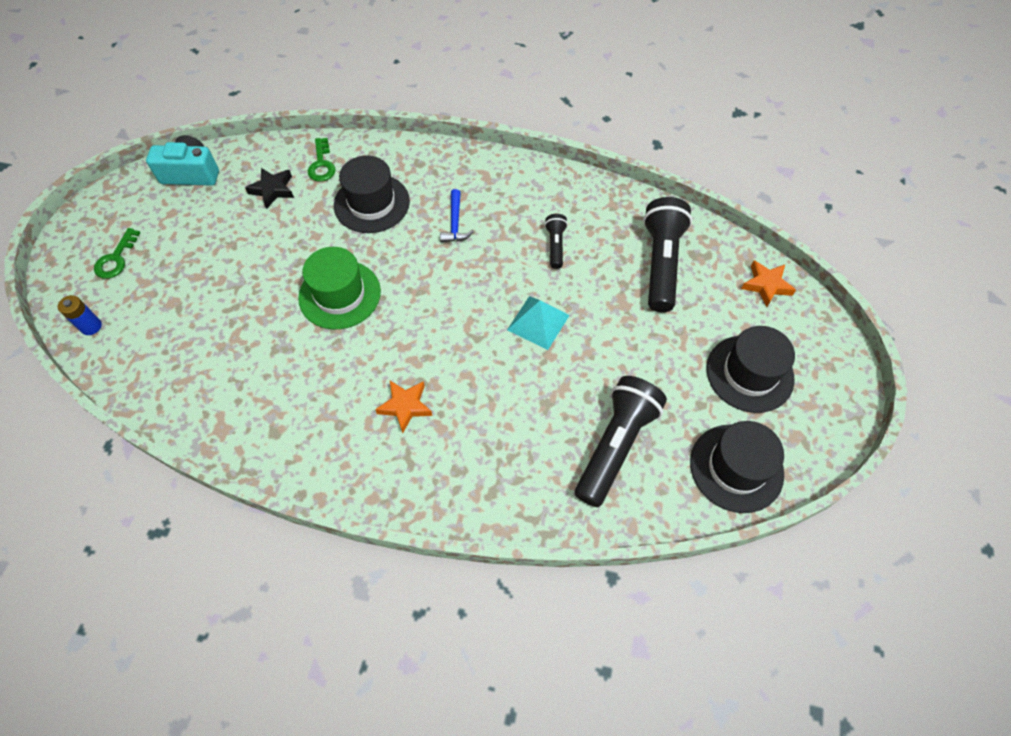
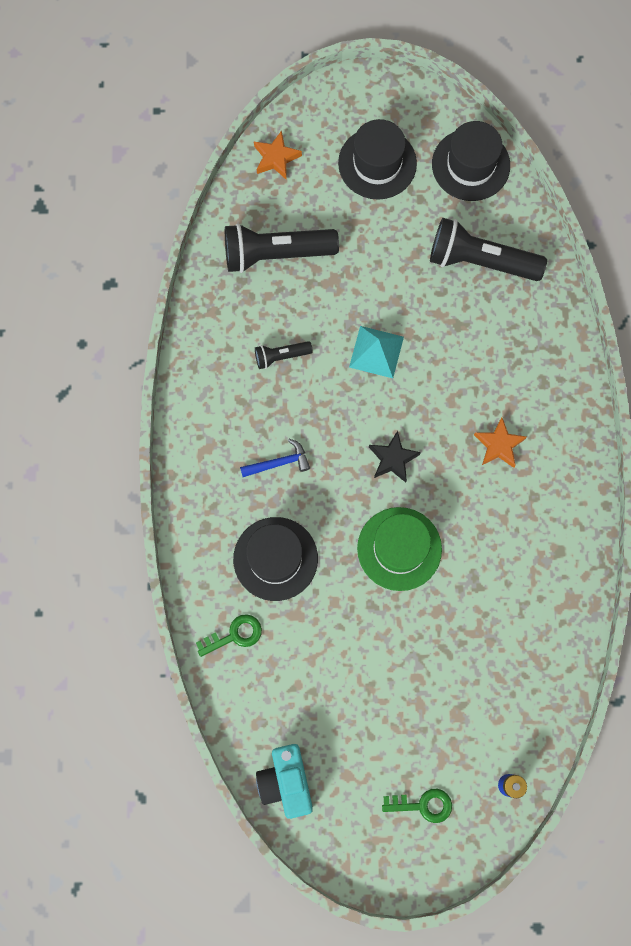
camera: 105 degrees left, 15 degrees up
black star [245,168,294,209] -> black star moved to [369,431,421,483]

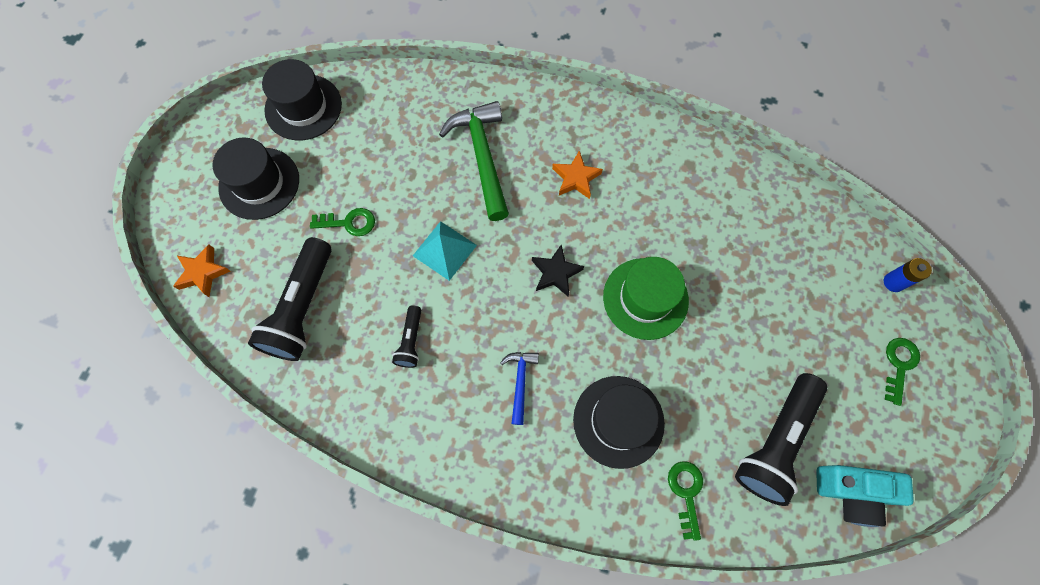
camera: 70 degrees left, 5 degrees down
black flashlight [430,218,547,281] -> black flashlight moved to [735,373,827,506]
none -> green key [310,208,375,236]
none -> green hammer [439,101,509,221]

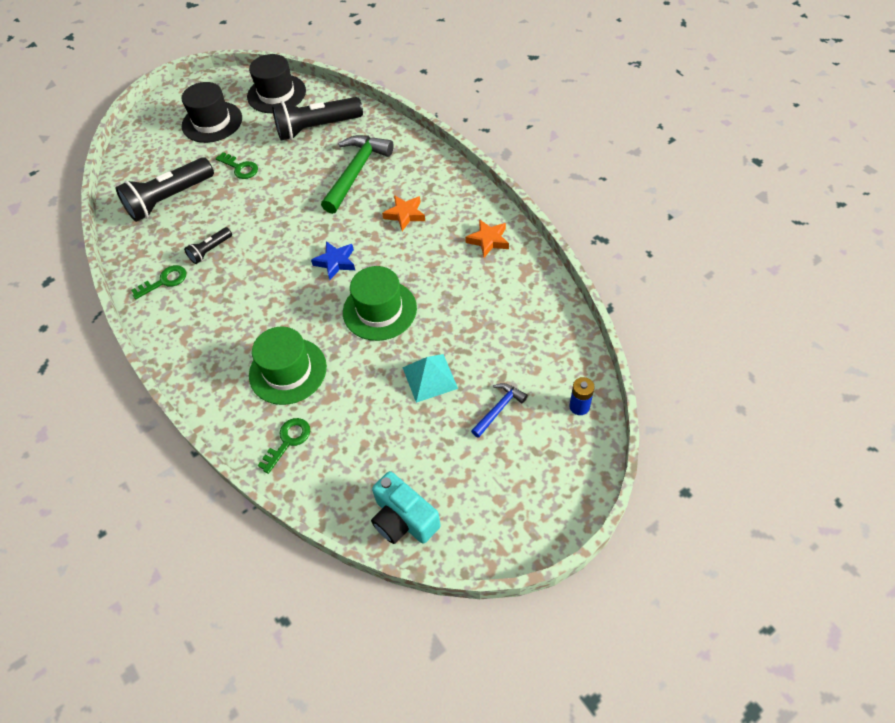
camera: 40 degrees right, 15 degrees down
orange star [173,245,231,297] -> orange star moved to [465,219,509,257]
turquoise pyramid [413,221,477,281] -> turquoise pyramid moved to [402,354,458,403]
blue hammer [500,352,539,425] -> blue hammer moved to [471,383,528,438]
black star [532,245,584,296] -> blue star [311,241,355,280]
black hat [573,376,665,469] -> green hat [249,327,327,405]
black flashlight [735,373,827,506] -> black flashlight moved to [272,97,363,140]
green key [885,338,920,406] -> green key moved to [131,265,186,299]

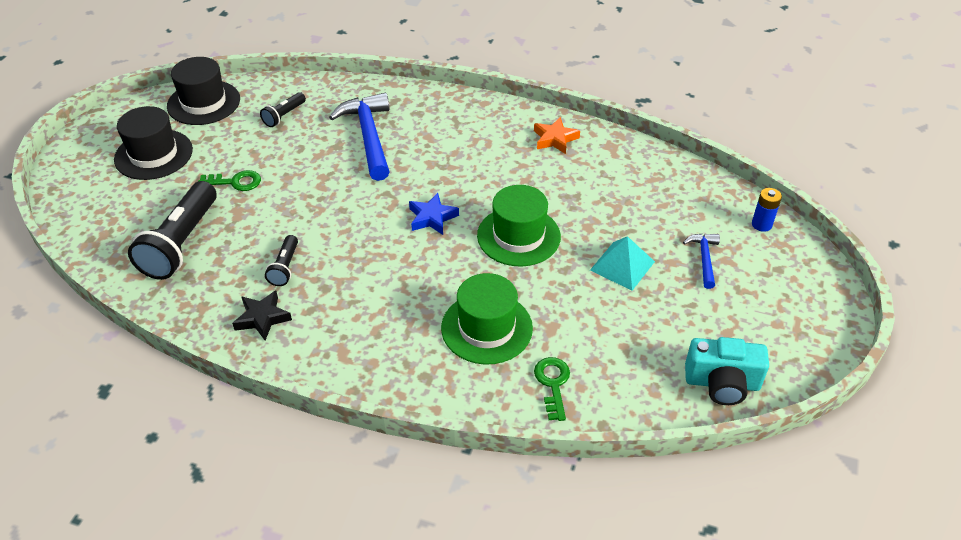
camera: 40 degrees left, 10 degrees down
green key [131,265,186,299] -> black star [232,291,292,340]
black flashlight [272,97,363,140] -> black flashlight [260,92,306,127], size x0.49
green hammer [321,135,394,214] -> blue hammer [329,93,390,181]
orange star [382,195,425,231] -> none

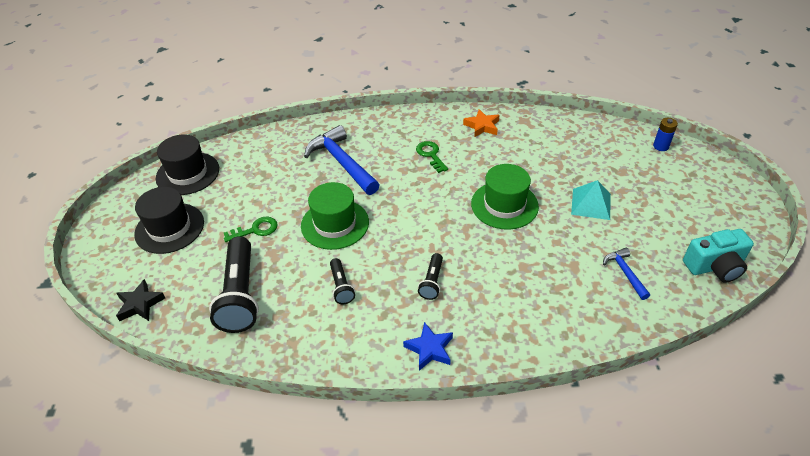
camera: 20 degrees left, 0 degrees up
black star [232,291,292,340] -> black star moved to [116,279,165,321]
black flashlight [260,92,306,127] -> black flashlight moved to [418,253,443,300]
blue star [409,193,459,235] -> blue star moved to [403,322,453,371]
green hat [441,273,533,365] -> green hat moved to [301,182,369,250]
green key [534,357,570,421] -> green key moved to [416,141,448,173]
blue hammer [683,234,720,289] -> blue hammer moved to [603,248,650,300]

